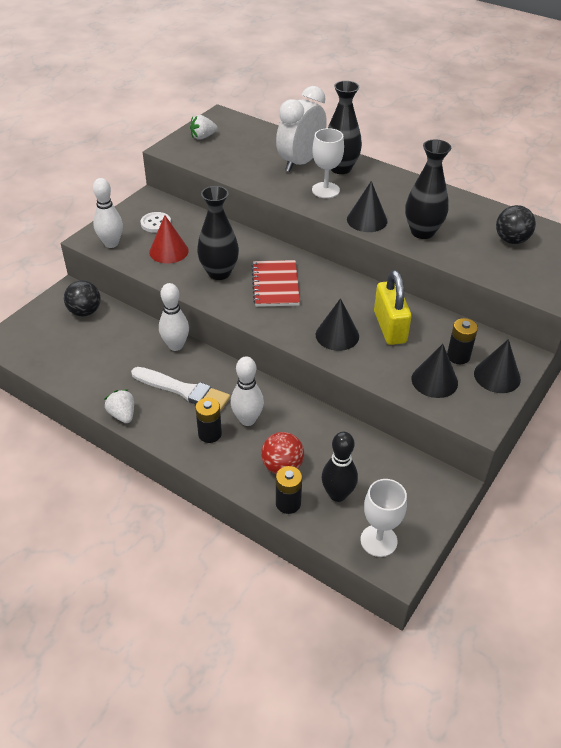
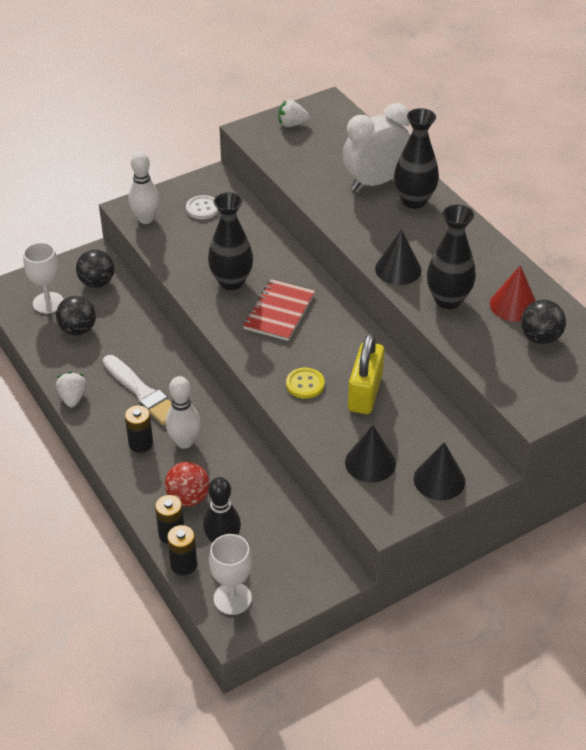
camera: 25 degrees right, 0 degrees up
red cone [149,215,189,263] -> red cone moved to [490,265,536,322]
white bowling pin [159,283,189,351] -> none
white goblet [312,128,344,198] -> white goblet moved to [23,242,64,314]
black cone [316,298,359,351] -> yellow button [286,367,325,399]
black battery [447,318,478,364] -> black battery moved to [167,525,197,575]
none -> black ball [56,296,96,335]

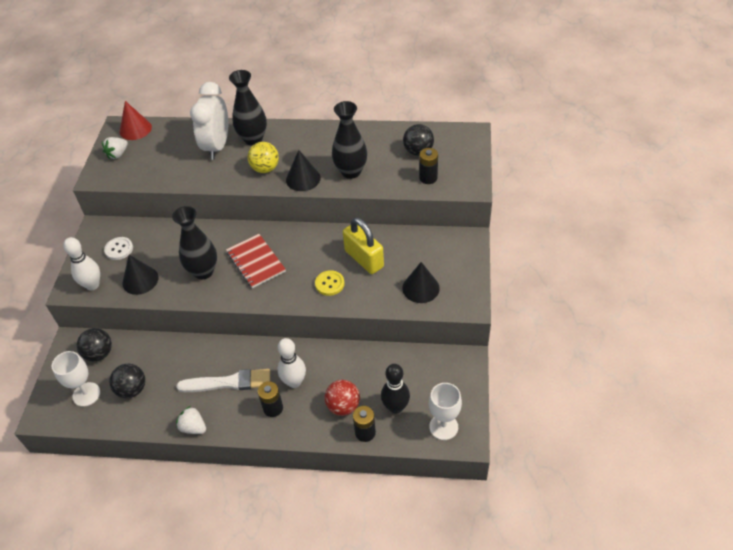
camera: 50 degrees left, 5 degrees up
black battery [167,525,197,575] -> black battery moved to [419,148,438,184]
black cone [414,442,465,500] -> black cone moved to [122,255,159,295]
red cone [490,265,536,322] -> red cone moved to [120,101,152,140]
none -> yellow ball [247,142,279,173]

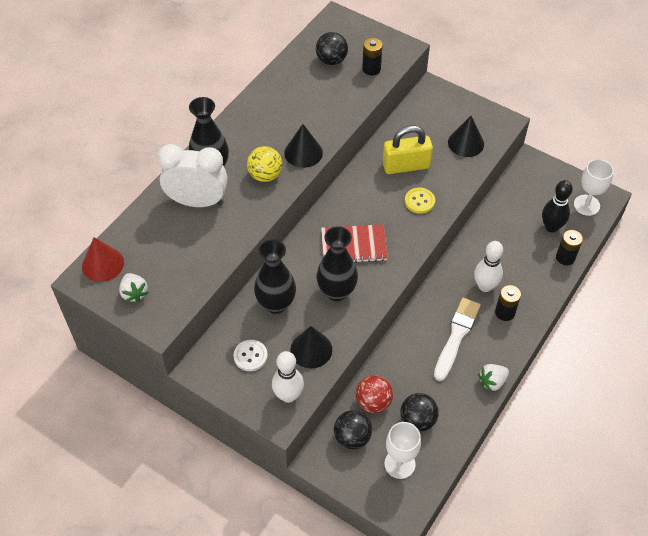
camera: 65 degrees left, 5 degrees up
white clock [190,82,228,160] -> white clock turned 150 degrees clockwise [157,144,228,207]
red ball [324,380,360,416] -> red ball moved to [356,375,393,413]
black vase [332,101,367,179] -> black vase moved to [254,239,296,314]

